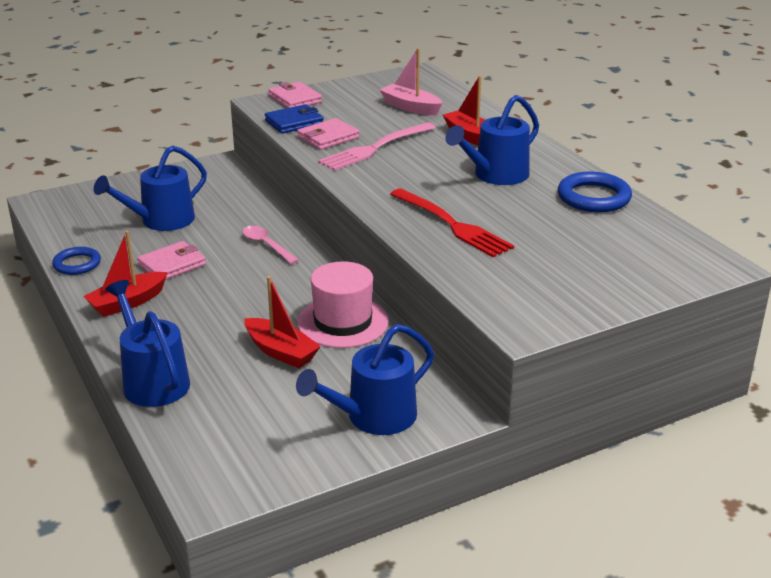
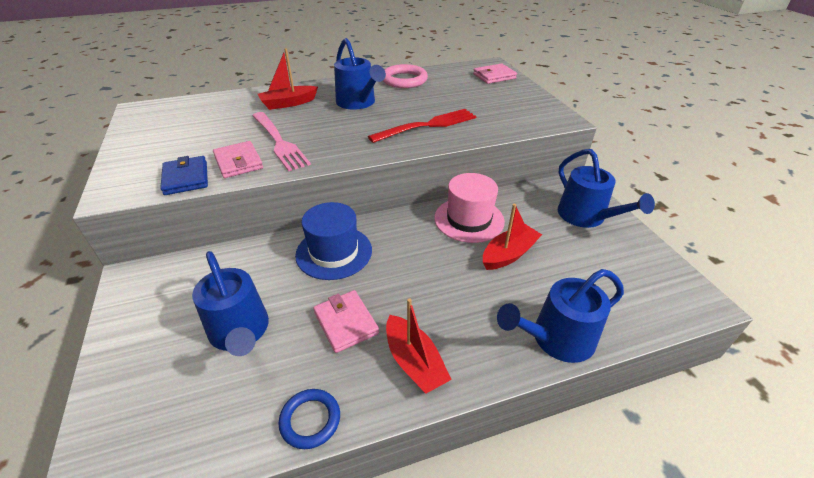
camera: 80 degrees left, 10 degrees up
pink spoon [242,226,299,264] -> blue hat [295,202,372,280]
pink wallet [268,82,322,108] -> pink wallet moved to [473,64,517,84]
pink boat [380,48,443,115] -> none
blue ring [558,172,632,212] -> pink ring [383,64,428,88]

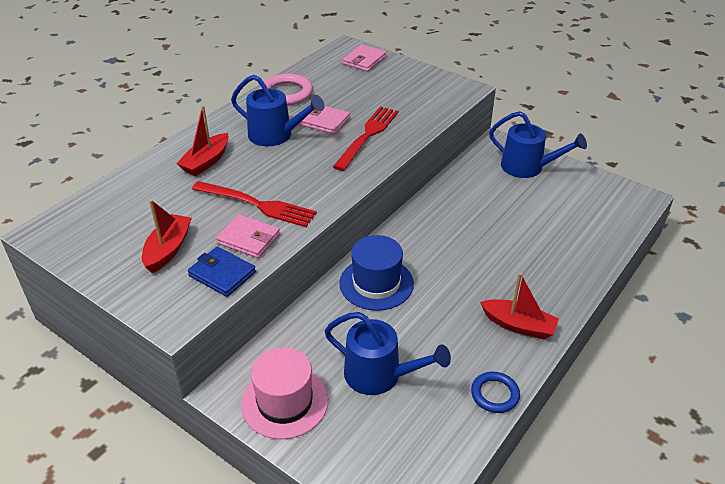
camera: 35 degrees left, 0 degrees up
pink fork [252,112,311,171] -> red fork [192,181,317,227]
pink wallet [313,290,379,353] -> pink wallet moved to [299,106,350,134]
pink hat [434,173,505,243] -> pink hat moved to [241,347,328,439]
red boat [483,204,542,270] -> red boat moved to [142,200,192,273]
blue watering can [497,269,624,363] -> none

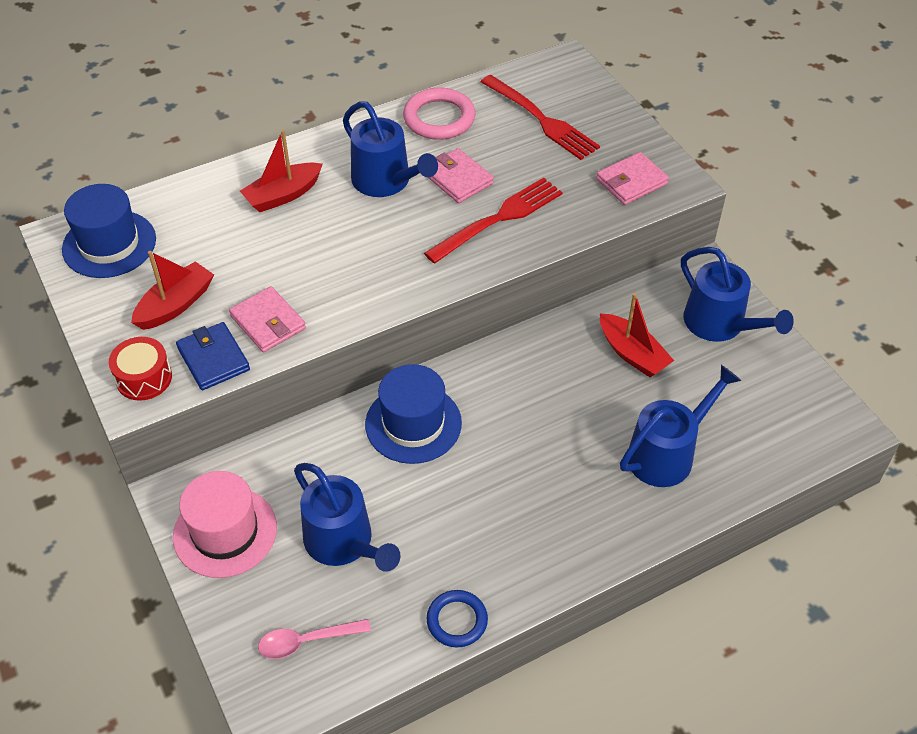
camera: 25 degrees right, 10 degrees up
red fork [192,181,317,227] -> red fork moved to [481,75,600,160]
pink wallet [343,45,386,72] -> pink wallet moved to [596,152,669,205]
red boat [480,273,559,339] -> red boat moved to [600,293,674,377]
none -> blue hat [62,184,156,278]
none -> red drum [109,337,172,401]
none -> pink spoon [258,619,371,659]
none -> blue watering can [620,365,741,487]

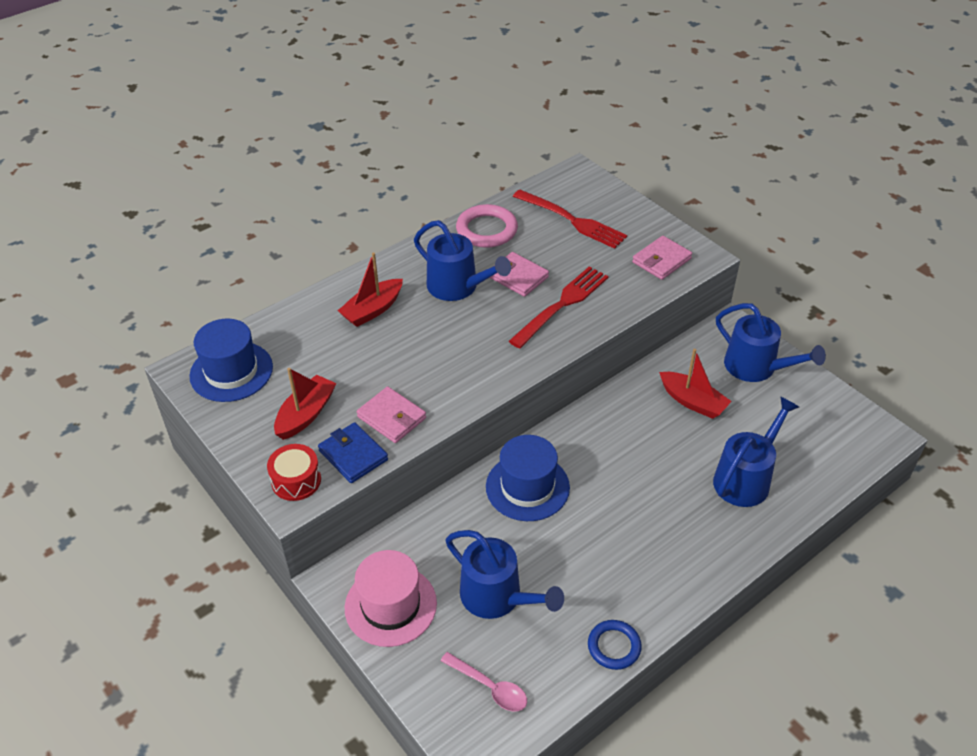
camera: 10 degrees left, 5 degrees down
pink spoon [258,619,371,659] -> pink spoon turned 120 degrees counterclockwise [440,652,527,711]

